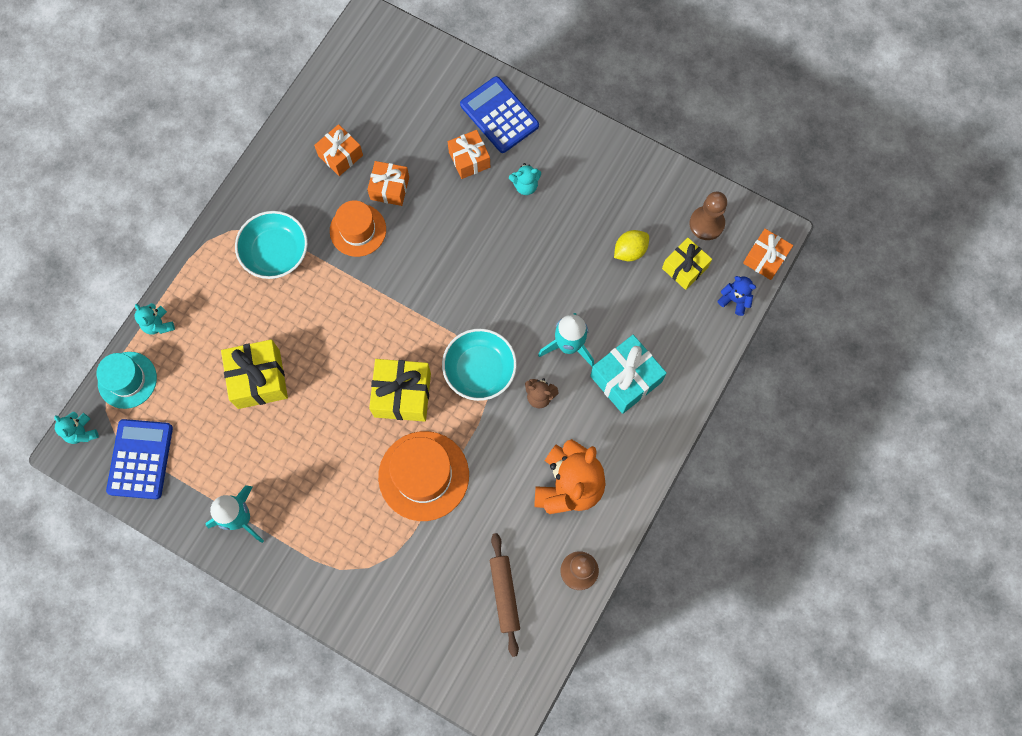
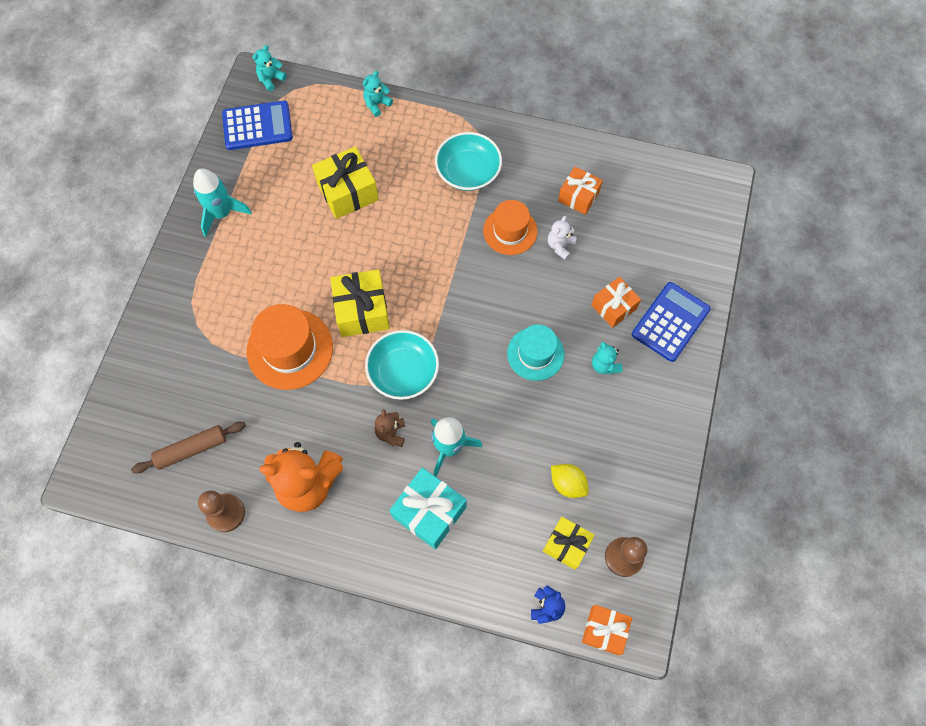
camera: 75 degrees right, 5 degrees down
turquoise hat [97,352,157,409] -> turquoise hat moved to [507,325,564,381]
orange gift [367,161,409,206] -> white teddy bear [548,216,576,260]

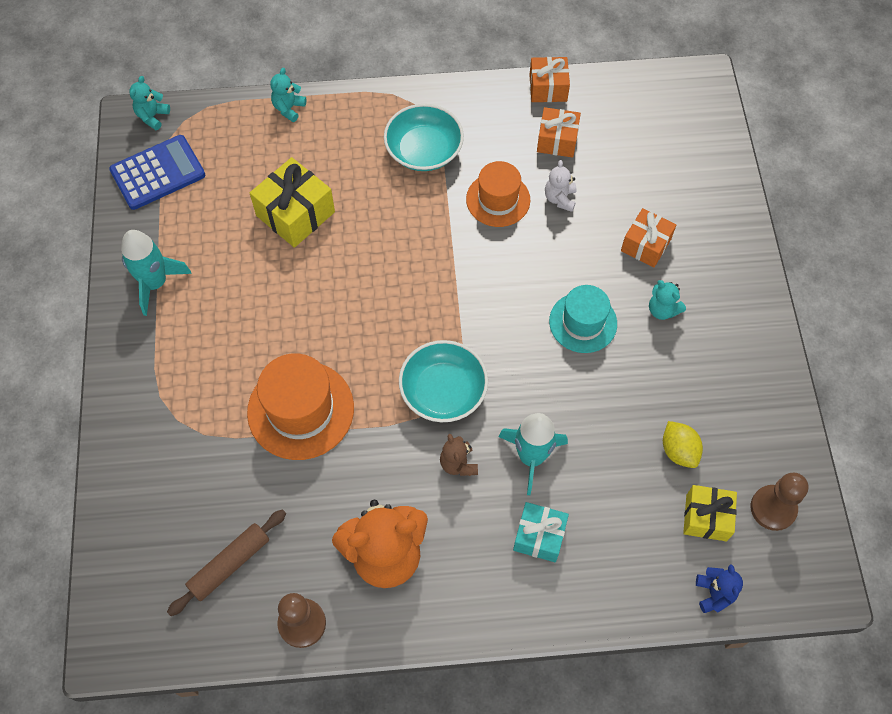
camera: 20 degrees left, 5 degrees down
yellow gift [330,269,390,337] -> none
turquoise gift [389,467,467,549] -> turquoise gift [513,502,569,562], size x0.66
yellow lemon [551,464,589,498] -> yellow lemon turned 45 degrees clockwise [663,421,703,468]
orange gift [582,605,632,655] -> orange gift moved to [529,57,570,102]
blue calculator [632,282,711,362] -> none

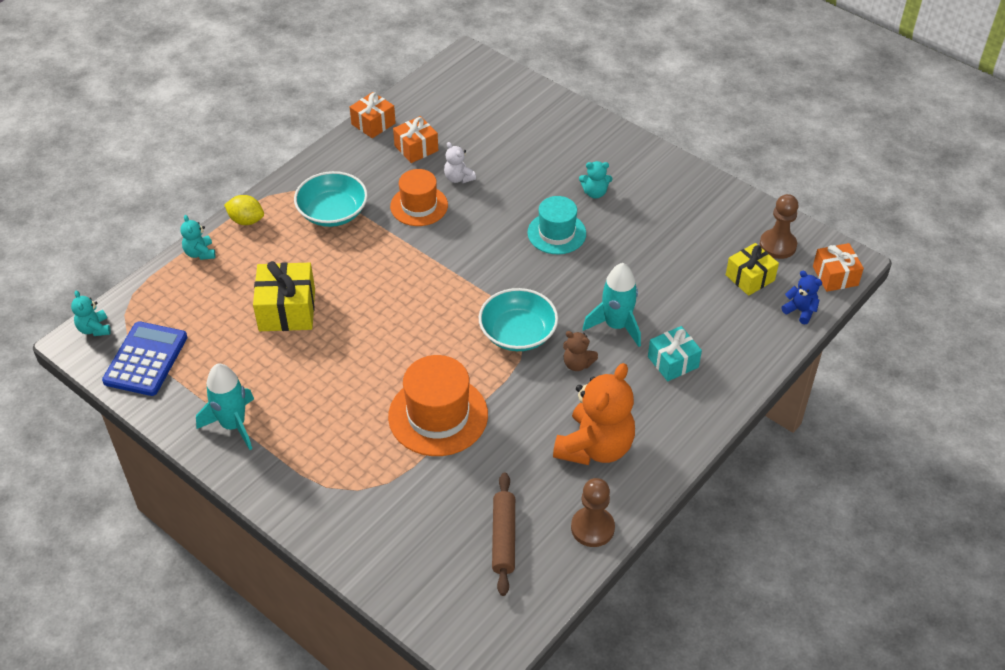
camera: 45 degrees left, 15 degrees down
orange gift [621,208,676,267] -> orange gift moved to [813,243,864,292]
yellow lemon [663,421,703,468] -> yellow lemon moved to [224,195,264,225]

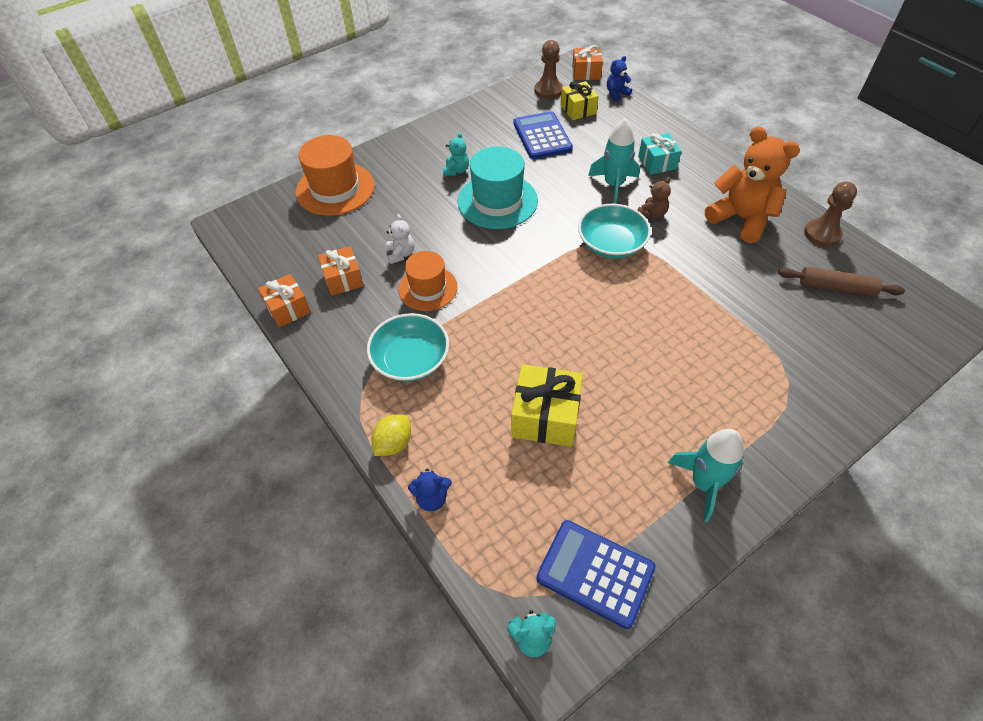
camera: 75 degrees left, 5 degrees up
turquoise teddy bear [180,215,216,260] -> blue teddy bear [408,468,452,511]
orange hat [388,355,488,456] -> orange hat moved to [296,135,375,216]
white teddy bear [444,142,476,183] -> white teddy bear turned 75 degrees counterclockwise [386,214,414,264]
turquoise hat [527,196,586,254] -> turquoise hat [458,146,538,229], size x1.51
none -> blue calculator [514,111,573,159]

